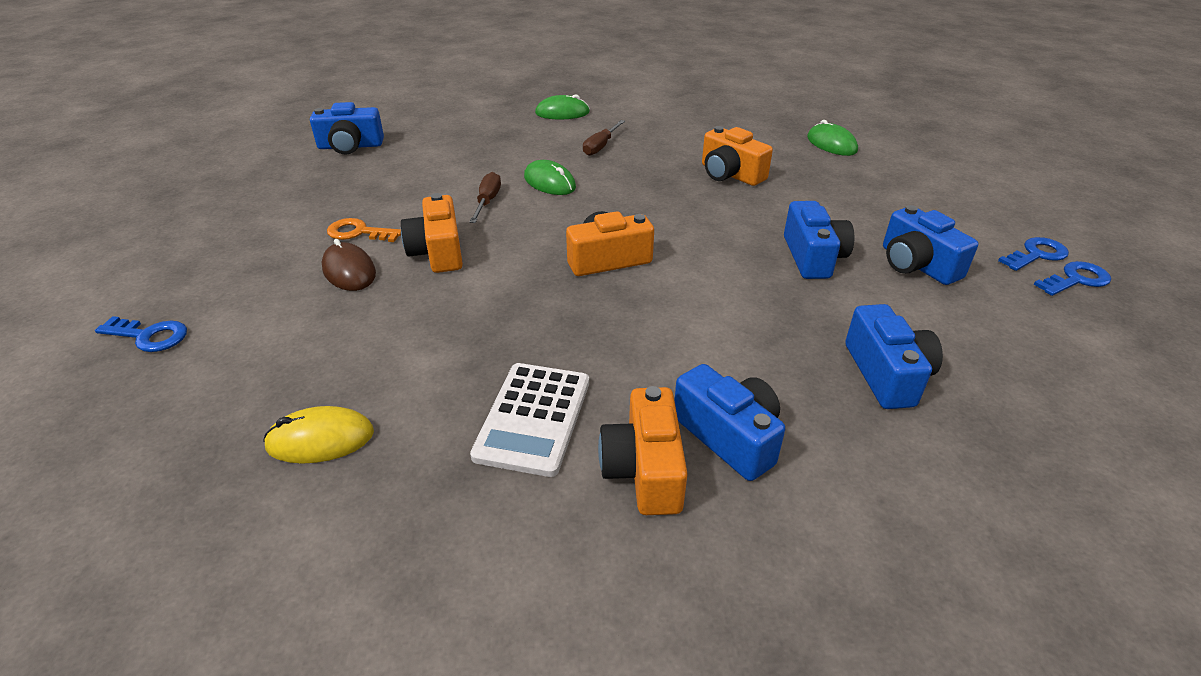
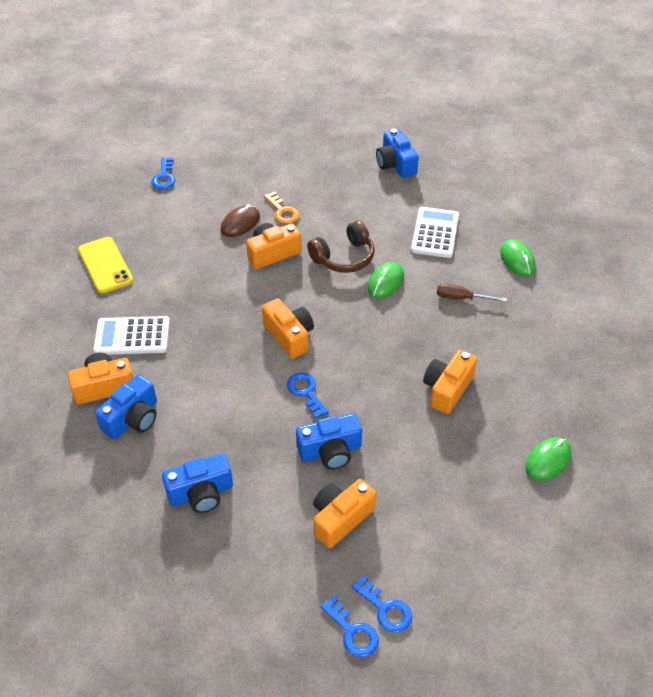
camera: 75 degrees right, 10 degrees up
yellow mouse [263,406,374,464] -> yellow phone [78,237,133,293]
orange key [327,218,401,242] -> orange key turned 150 degrees clockwise [264,191,300,224]
brown screwdriver [470,172,501,223] -> brown headphones [307,221,375,273]
blue camera [883,205,979,285] -> orange camera [313,479,376,548]
none -> blue key [287,373,329,419]
none -> white calculator [411,207,459,258]

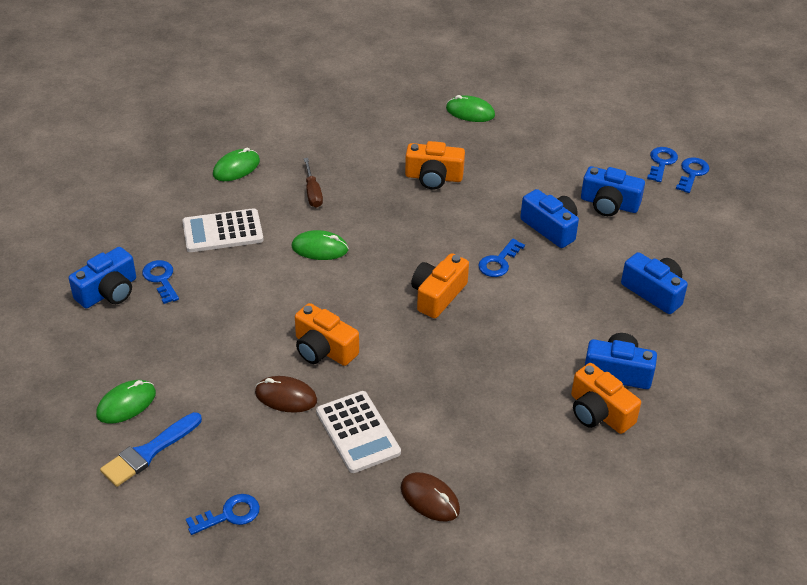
camera: 115 degrees left, 5 degrees down
yellow phone [78,237,133,293] -> brown mouse [401,472,460,521]
white calculator [94,316,170,355] -> white calculator moved to [316,391,401,473]
orange key [264,191,300,224] -> none
brown headphones [307,221,375,273] -> none
orange camera [313,479,376,548] -> blue camera [581,166,645,216]
none -> green mouse [96,380,156,424]
none -> blue brush [100,412,202,487]
none -> blue key [142,260,179,304]

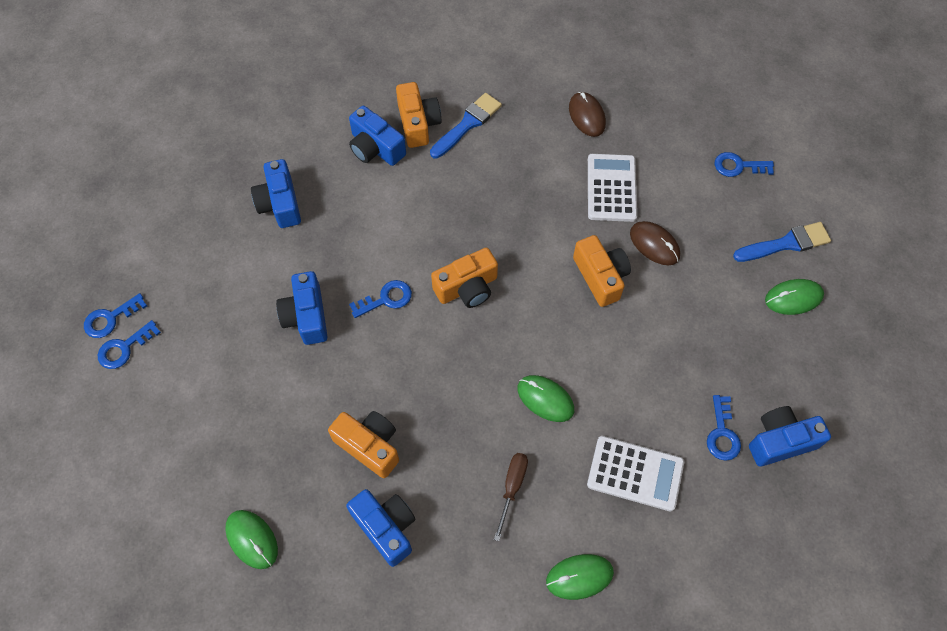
camera: 150 degrees left, 20 degrees up
blue camera [581,166,645,216] -> blue camera moved to [346,489,416,567]
none -> blue brush [430,93,502,158]

